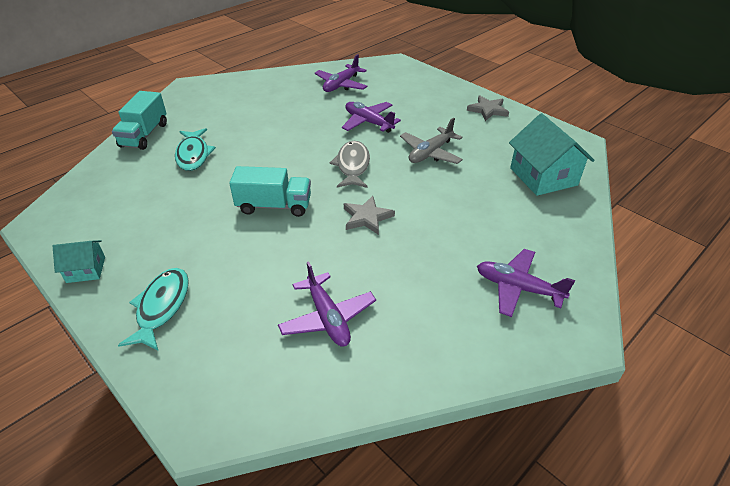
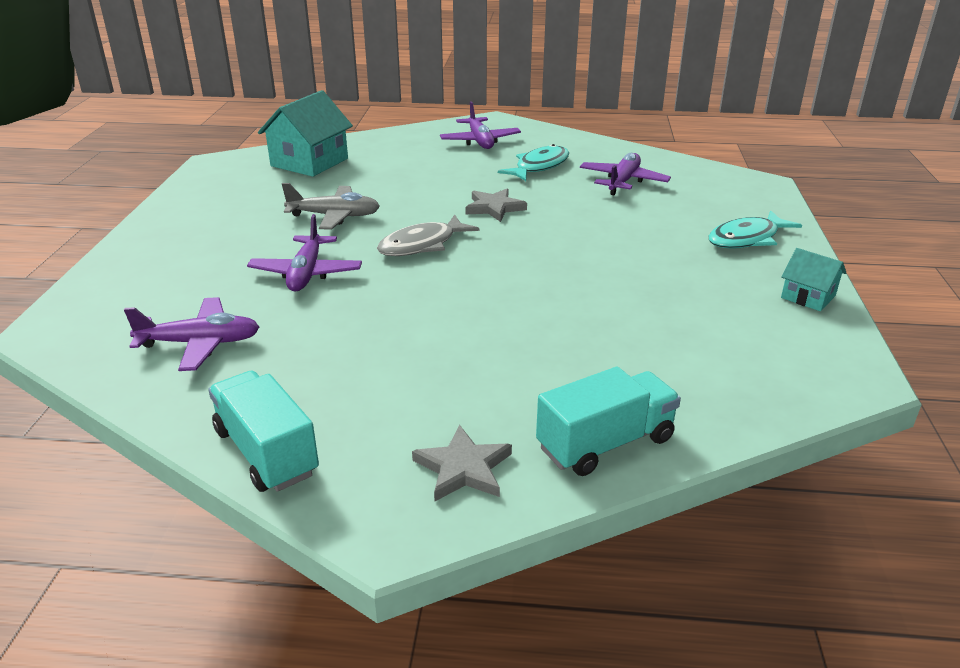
camera: 130 degrees left, 10 degrees down
turquoise fish [175,128,216,171] -> turquoise fish moved to [498,144,569,181]
turquoise truck [229,166,311,217] -> turquoise truck moved to [208,371,319,492]
grey star [467,95,509,121] -> grey star moved to [412,425,512,501]

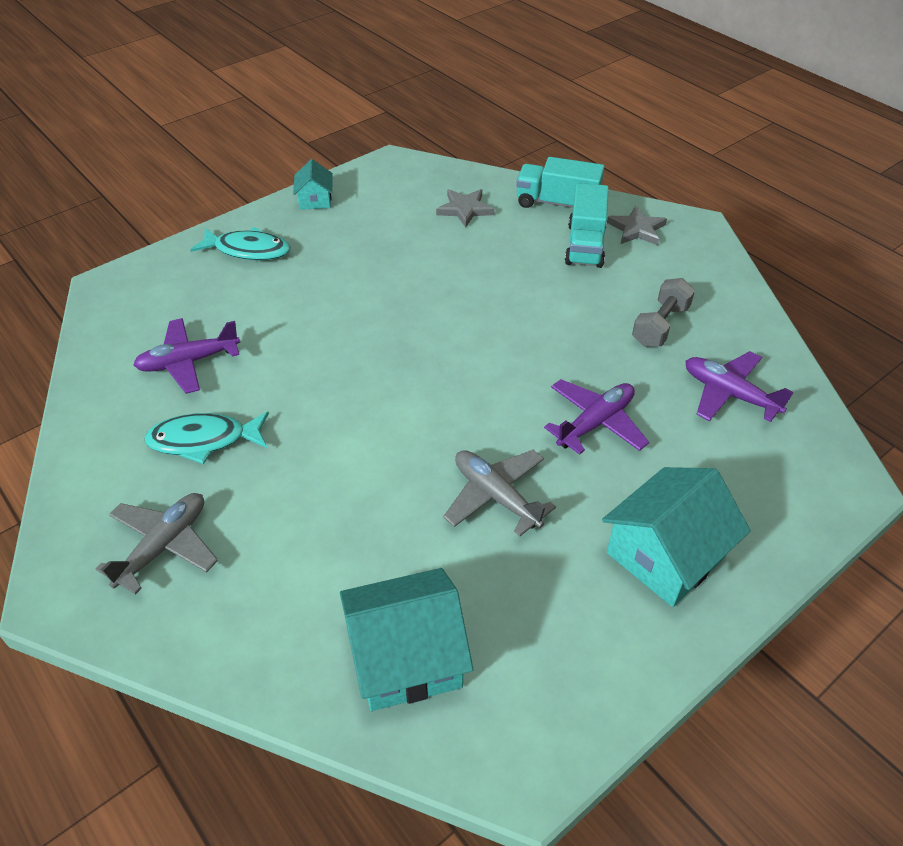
camera: 135 degrees left, 15 degrees up
turquoise truck [208,371,319,492] -> turquoise truck moved to [565,183,609,268]
grey fish [377,215,480,256] -> none
purple plane [440,101,521,149] -> grey plane [96,493,218,595]
grey star [465,188,527,222] -> grey star moved to [436,189,495,228]
none -> turquoise house [602,467,751,607]
none -> grey dumbbell [632,278,695,347]

